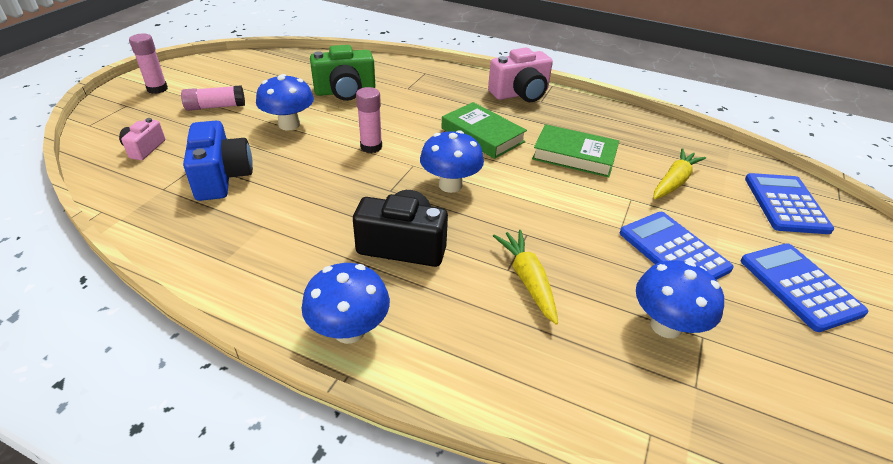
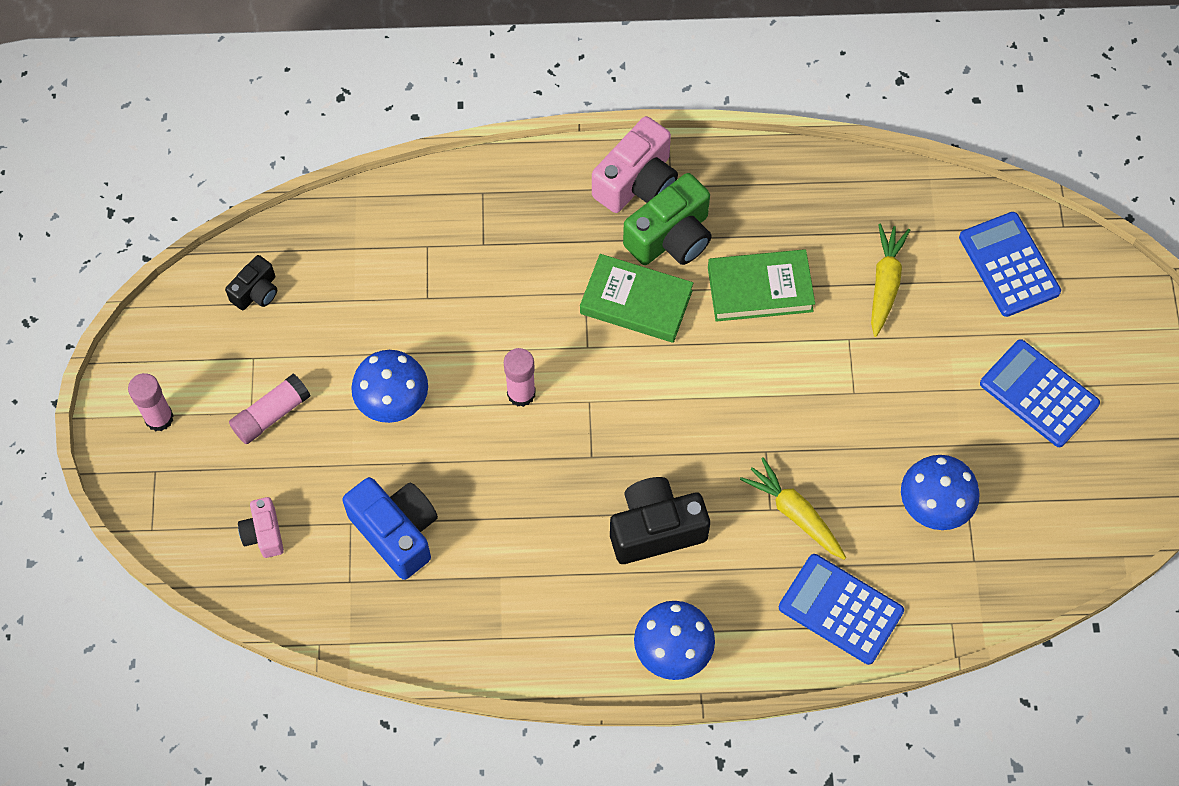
camera: 25 degrees left, 25 degrees up
green camera [310,45,376,101] -> green camera moved to [623,173,712,265]
blue mushroom [420,130,484,193] -> none
blue calculator [620,212,734,280] -> blue calculator moved to [779,554,904,665]
none -> black camera [225,255,277,311]

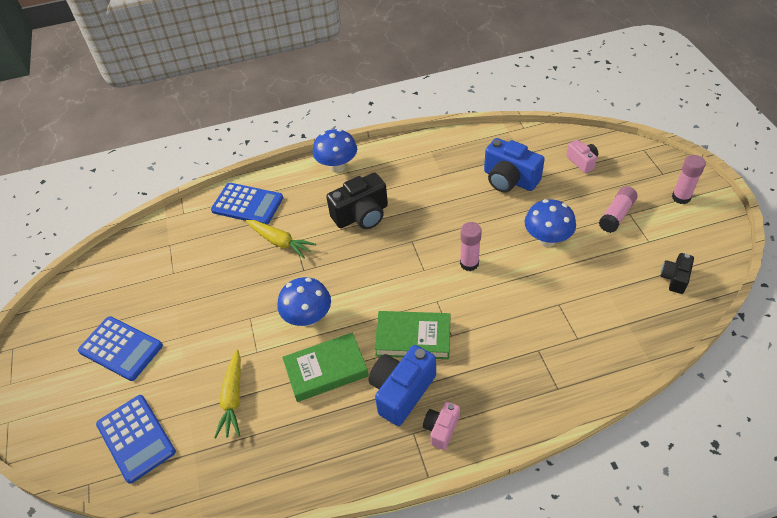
camera: 170 degrees right, 15 degrees down
pink camera [592,116,678,213] -> pink camera [423,401,460,450], size x0.56
green camera [623,173,712,265] -> blue camera [369,345,436,426]
blue mushroom [901,455,979,530] -> blue mushroom moved to [277,277,331,326]

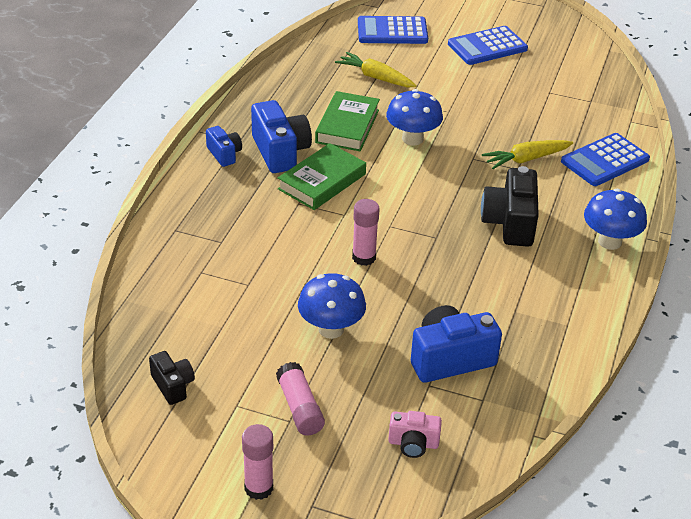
camera: 120 degrees right, 10 degrees down
pink camera [423,401,460,450] -> blue camera [206,126,242,167]

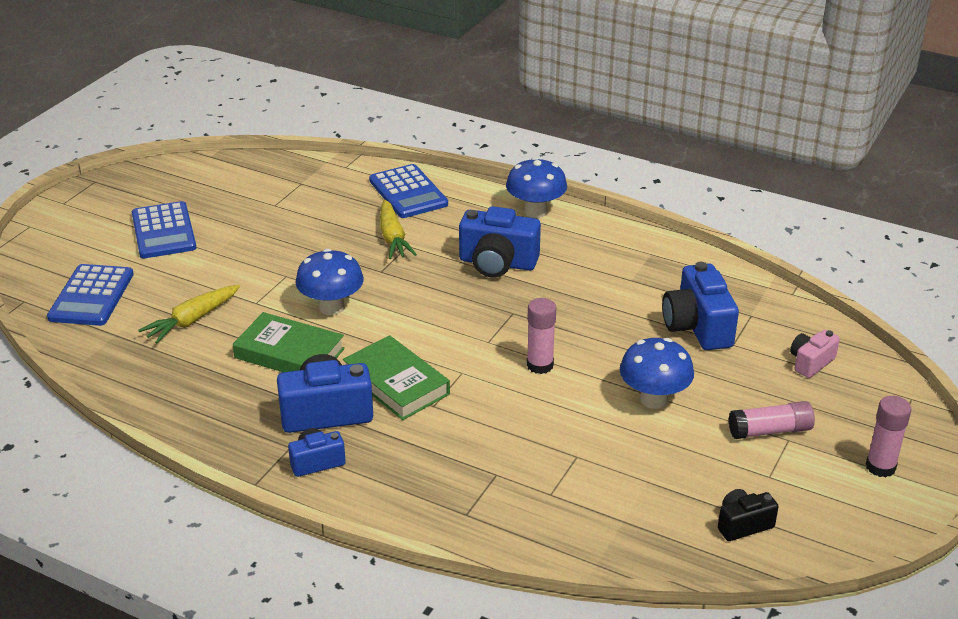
camera: 80 degrees left, 5 degrees down
pink camera [388,411,442,458] -> pink camera turned 150 degrees counterclockwise [790,330,840,378]
black camera [481,166,539,247] -> blue camera [459,206,541,278]

